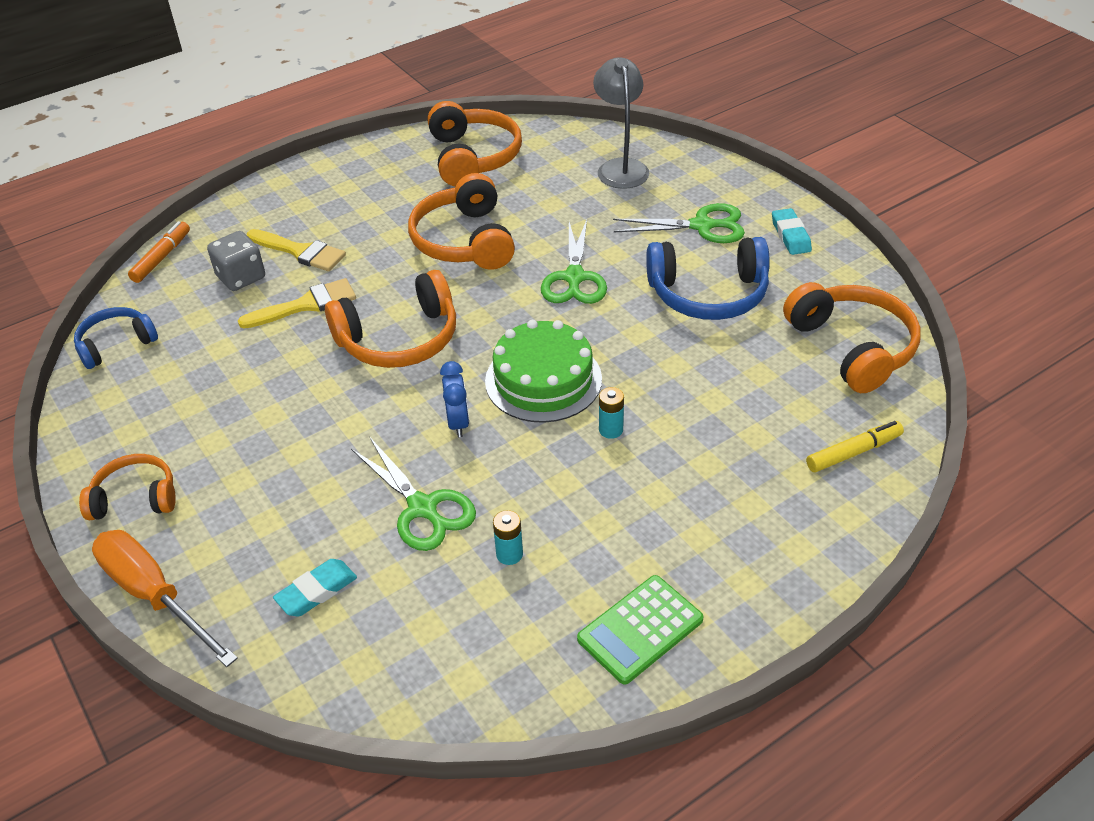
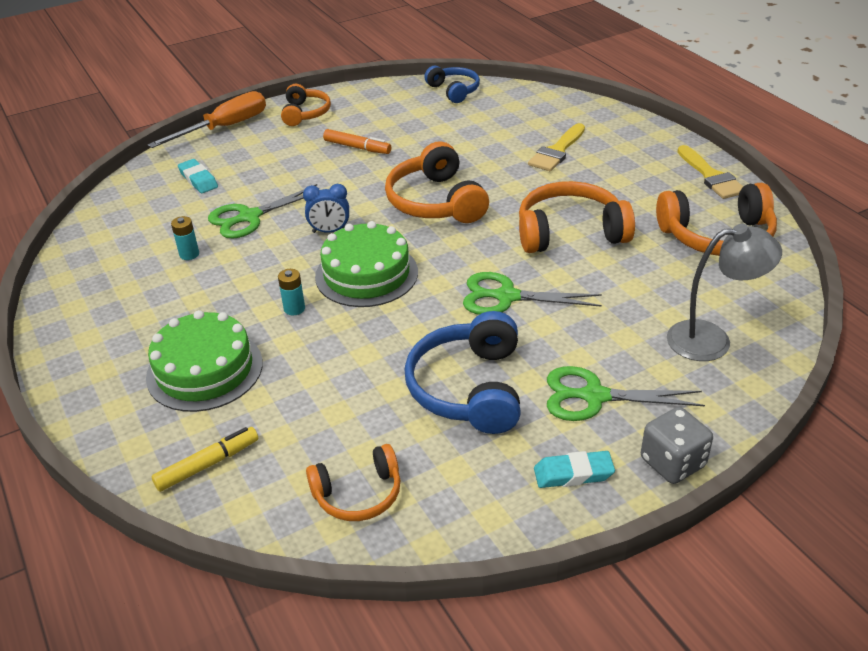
camera: 95 degrees right, 5 degrees down
orange marker [128,221,190,283] -> orange marker moved to [323,129,391,154]
grey dice [207,231,265,291] -> grey dice moved to [641,407,713,484]
yellow brush [238,278,356,329] -> yellow brush moved to [677,145,743,199]
green calculator [577,575,704,685] -> none
green scissors [613,203,745,243] -> green scissors turned 90 degrees clockwise [547,366,705,421]
orange headphones [783,282,921,393] -> orange headphones [306,444,401,521], size x0.61
yellow marker [806,421,904,473] -> yellow marker turned 105 degrees counterclockwise [152,427,258,492]
none -> green cake [146,310,263,412]

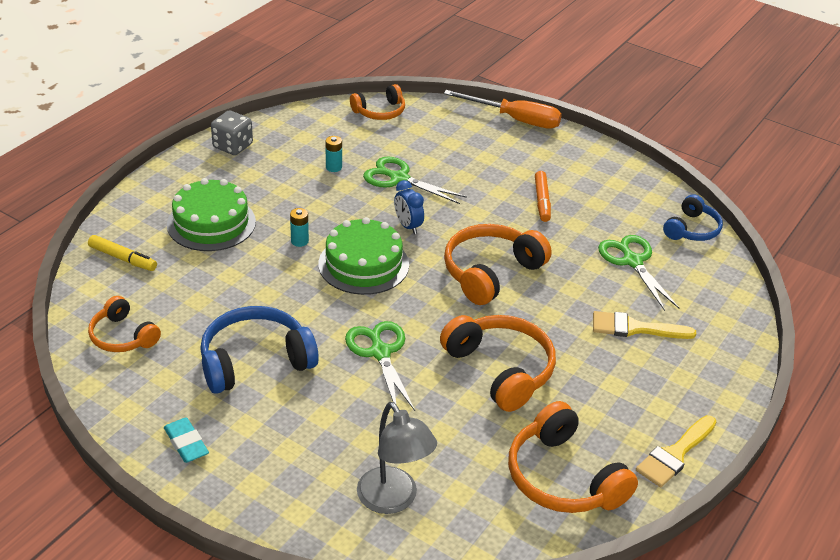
camera: 60 degrees right, 0 degrees up
turquoise eraser [178,159,218,193] -> none
orange headphones [281,84,331,126] -> orange headphones moved to [350,84,405,120]
green scissors [547,366,705,421] -> green scissors moved to [598,235,679,311]
grey dice [641,407,713,484] -> grey dice moved to [211,110,253,155]

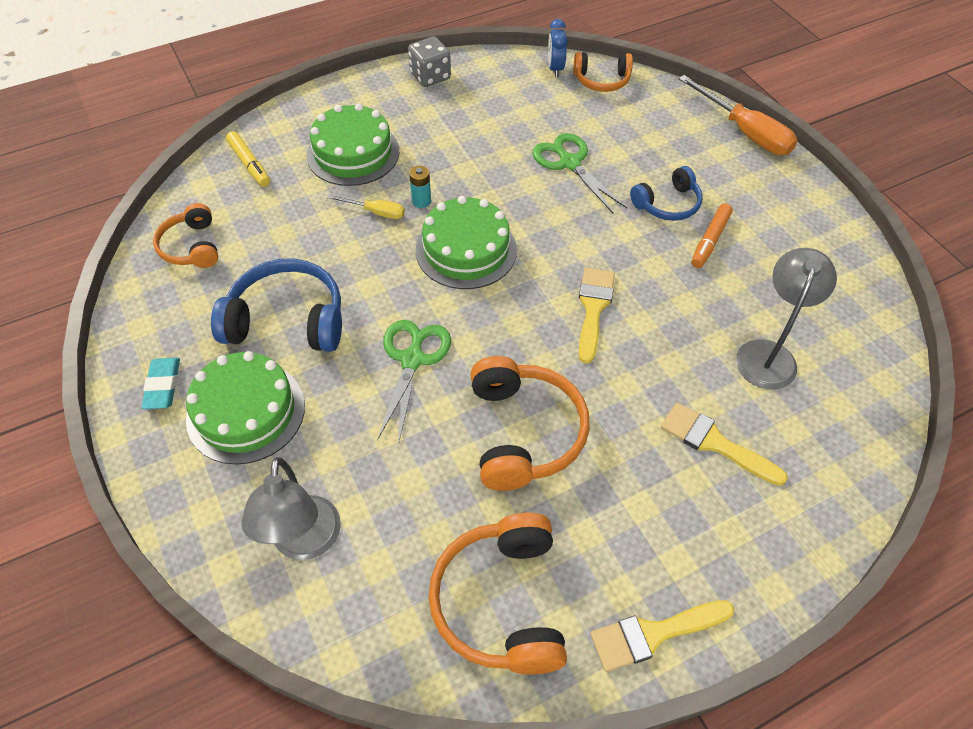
camera: 30 degrees right, 15 degrees up
turquoise battery [326,136,342,172] -> none
blue clock [394,180,424,234] -> blue clock moved to [548,19,568,77]
orange headphones [444,224,552,305] -> yellow brush [579,268,615,364]
green scissors [598,235,679,311] -> grey lamp [736,248,837,389]
blue headphones [663,194,723,241] -> blue headphones moved to [630,166,702,221]
none -> green cake [186,351,305,465]
none -> yellow screwdriver [327,195,405,219]

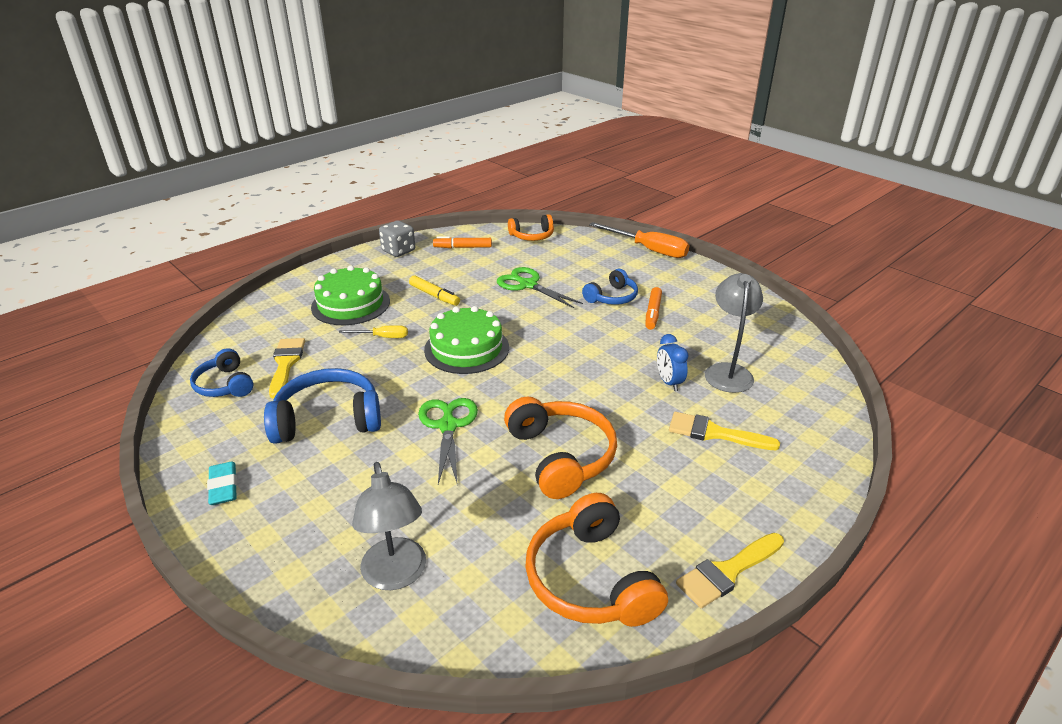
camera: 15 degrees left, 20 degrees down
orange headphones [153,203,218,268] -> blue headphones [190,348,254,397]
green cake [186,351,305,465] -> none
yellow marker [226,131,270,187] -> yellow marker moved to [409,275,460,306]
turquoise battery [409,166,431,208] -> none
blue clock [548,19,568,77] -> blue clock moved to [657,334,689,391]
yellow brush [579,268,615,364] -> yellow brush moved to [269,338,305,399]
none -> orange marker [433,236,492,248]

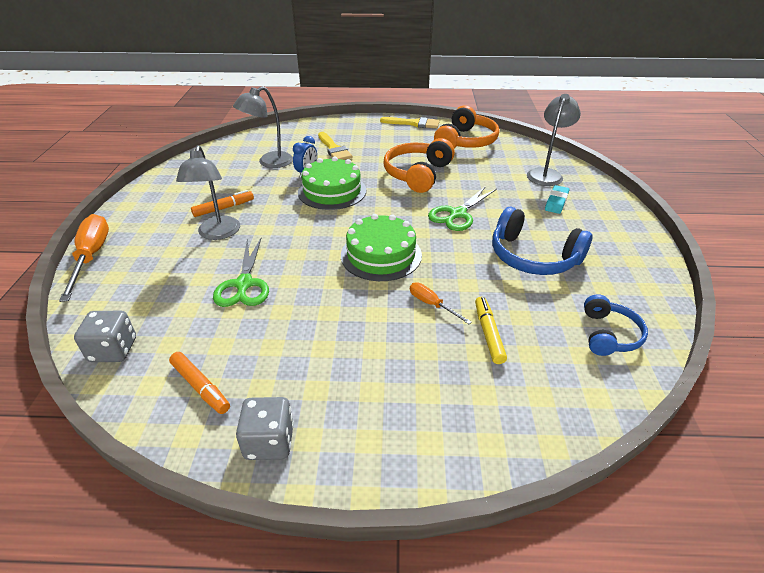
camera: 135 degrees left, 5 degrees up
turquoise eraser [207,461,237,505] -> turquoise eraser moved to [545,185,569,214]
yellow brush [269,338,305,399] -> none
green cake [311,265,390,325] -> green cake moved to [298,157,366,210]
yellow screwdriver [339,325,408,338] -> orange screwdriver [410,283,472,324]
yellow marker [409,275,460,306] -> yellow marker moved to [475,297,507,364]
orange headphones [508,214,554,241] -> grey dice [74,311,136,362]
blue headphones [582,269,638,305] -> grey lamp [176,145,240,240]

